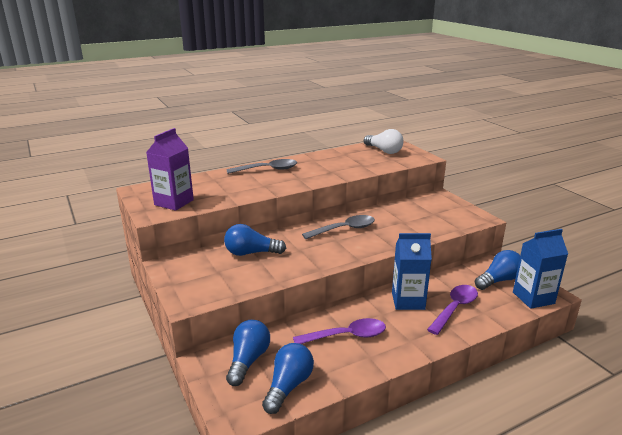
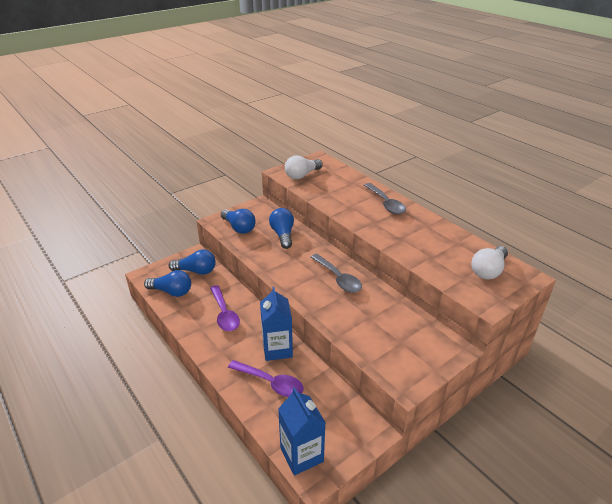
camera: 80 degrees right, 10 degrees up
purple carton [146,128,194,211] -> white light bulb [285,155,323,179]
blue light bulb [475,250,520,290] -> blue light bulb moved to [221,209,256,234]

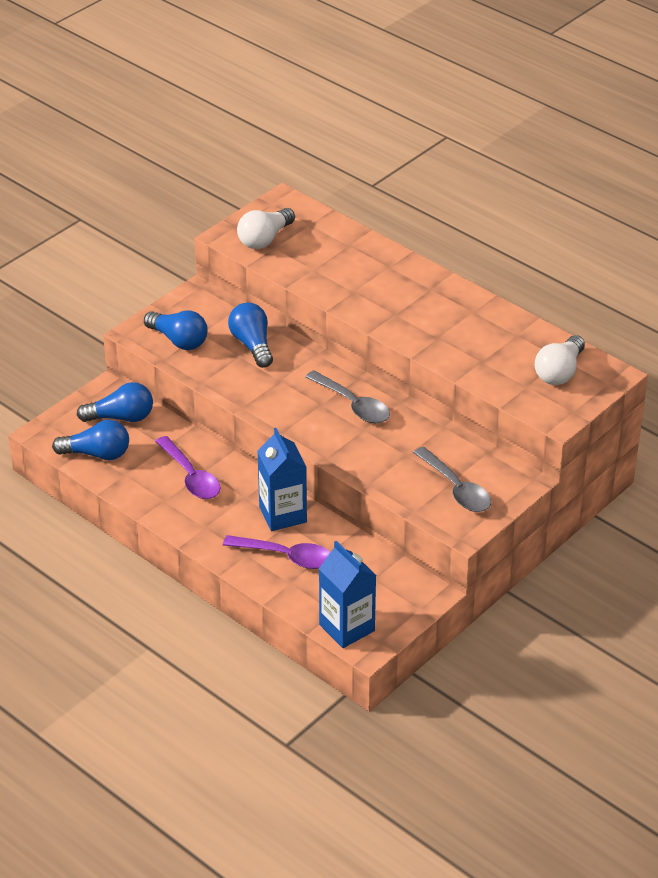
camera: 10 degrees left, 5 degrees up
grey spoon [364,183,406,214] -> grey spoon moved to [413,447,491,512]

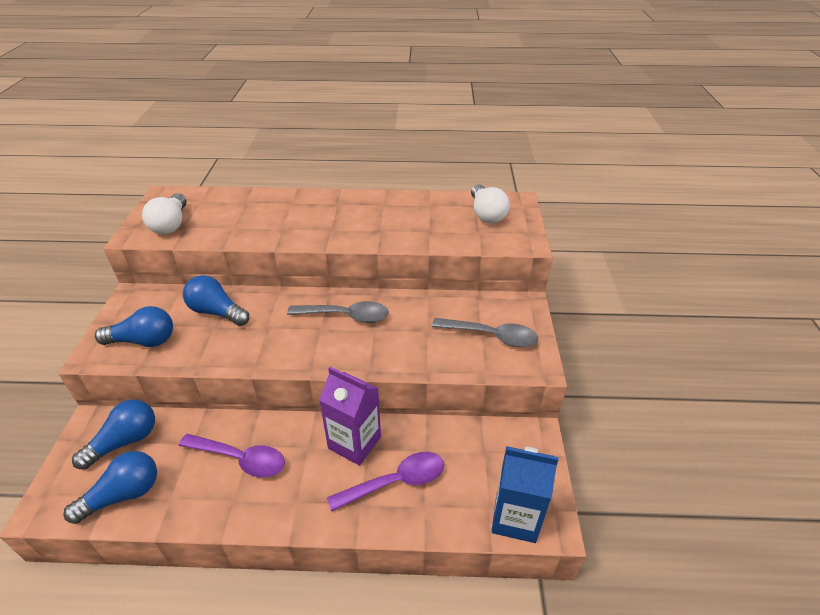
camera: 40 degrees left, 0 degrees up
blue carton [257,428,307,531] -> purple carton [319,367,381,466]

